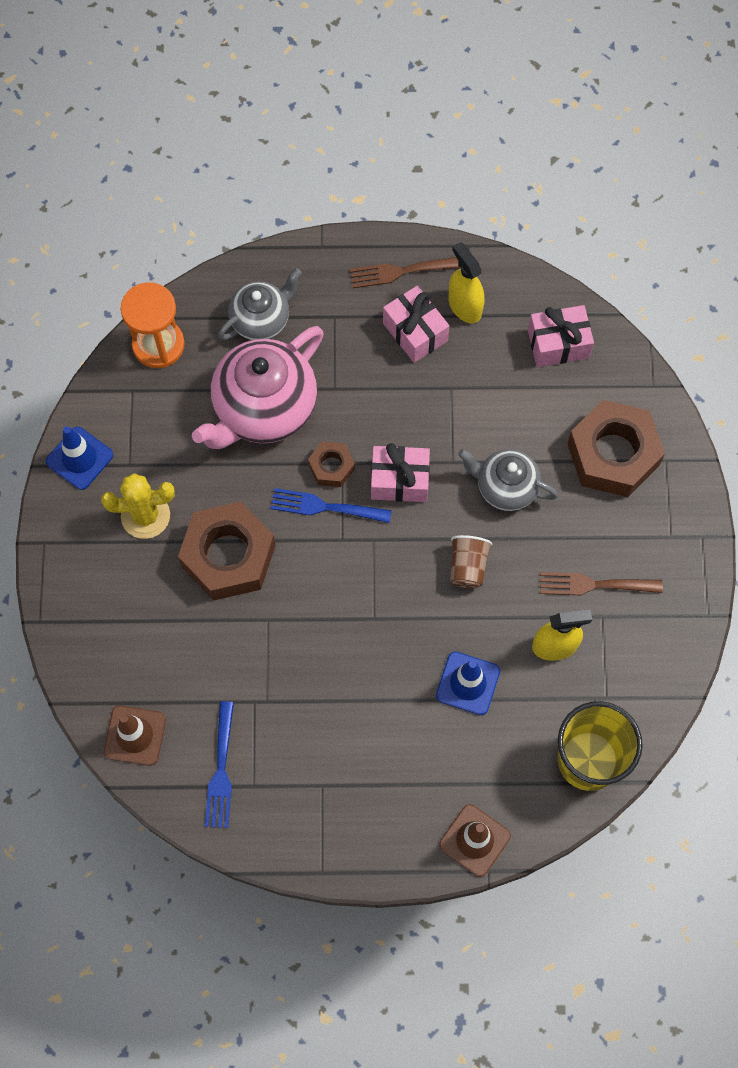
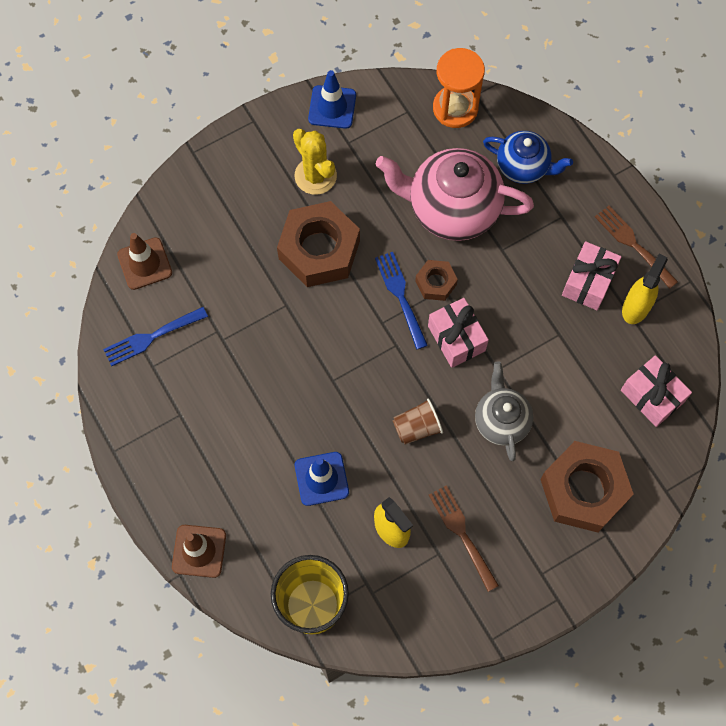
camera: 60 degrees right, 0 degrees up
grey teapot [218,268,302,340] -> blue teapot [483,131,573,184]

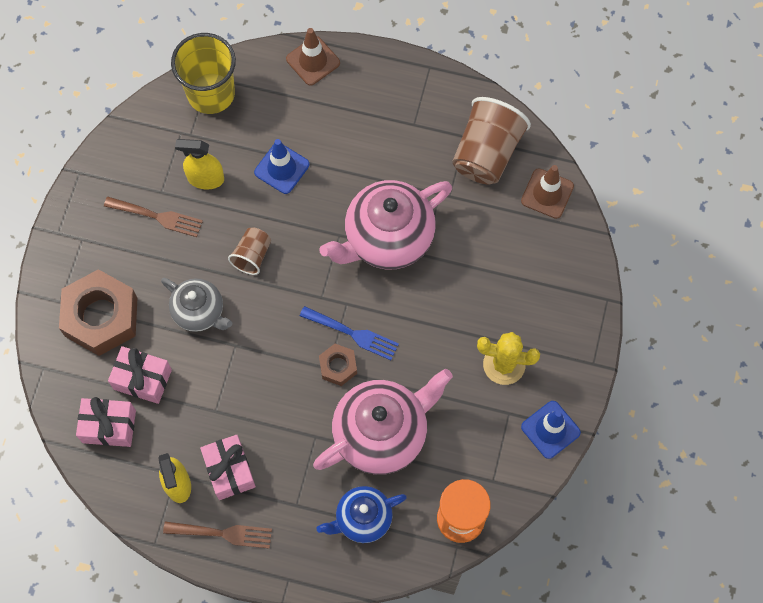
camera: 135 degrees right, 0 degrees up
blue fork [103,307,208,366] -> brown cup [452,97,531,185]
brown nut [277,201,360,287] -> none
pink gift [428,298,489,368] -> pink gift moved to [108,346,172,404]
none -> pink teapot [319,180,452,269]

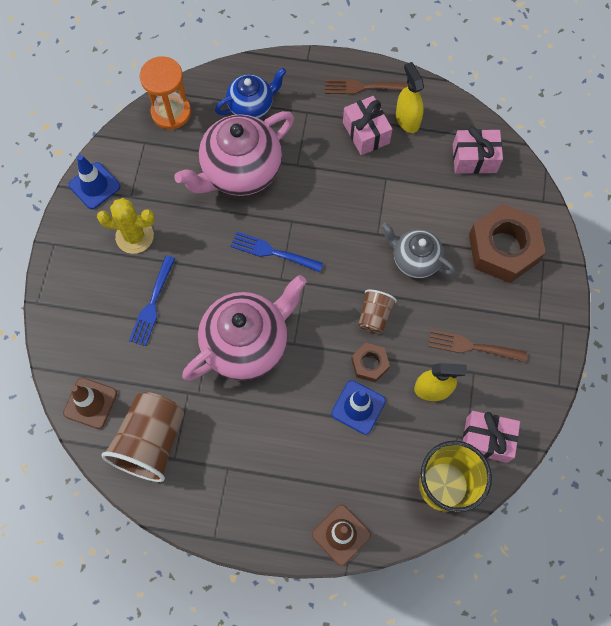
camera: 175 degrees right, 0 degrees up
pink gift [108,346,172,404] -> pink gift moved to [463,411,520,463]
brown nut [319,344,357,386] -> brown nut moved to [351,343,390,382]
none -> blue fork [129,255,175,346]

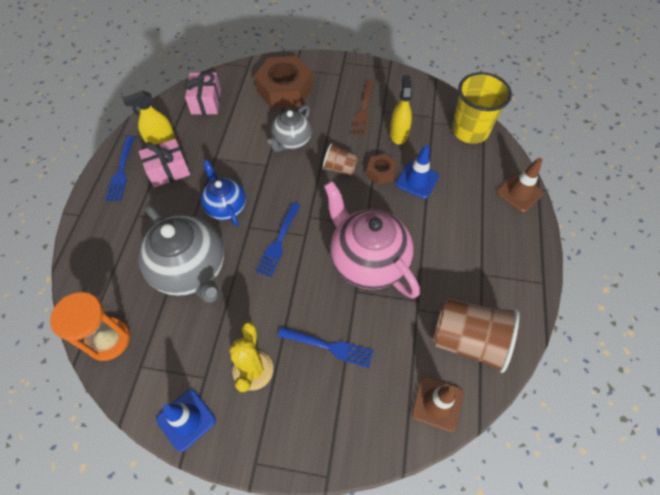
camera: 90 degrees left, 10 degrees down
pink teapot [174,111,294,196] -> grey teapot [138,204,224,303]
blue teapot [215,68,286,118] -> blue teapot moved to [201,160,246,227]
brown fork [325,79,408,94] -> blue fork [105,136,135,201]
pink gift [463,411,520,463] -> none

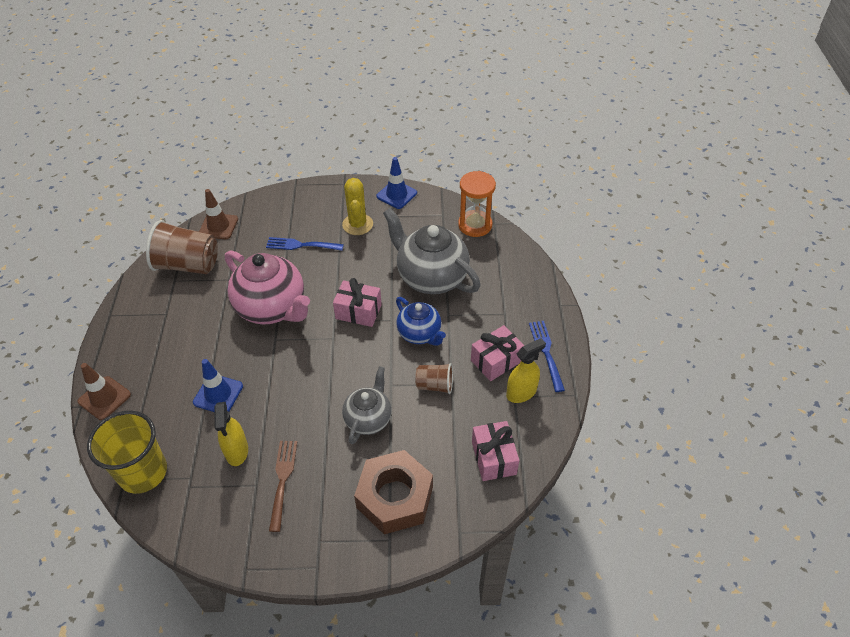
camera: 170 degrees right, 10 degrees down
blue fork [256,202,300,277] -> pink gift [333,278,382,327]
brown cup [323,143,358,176] -> brown cup moved to [415,363,453,394]
brown nut [366,154,397,185] -> none

